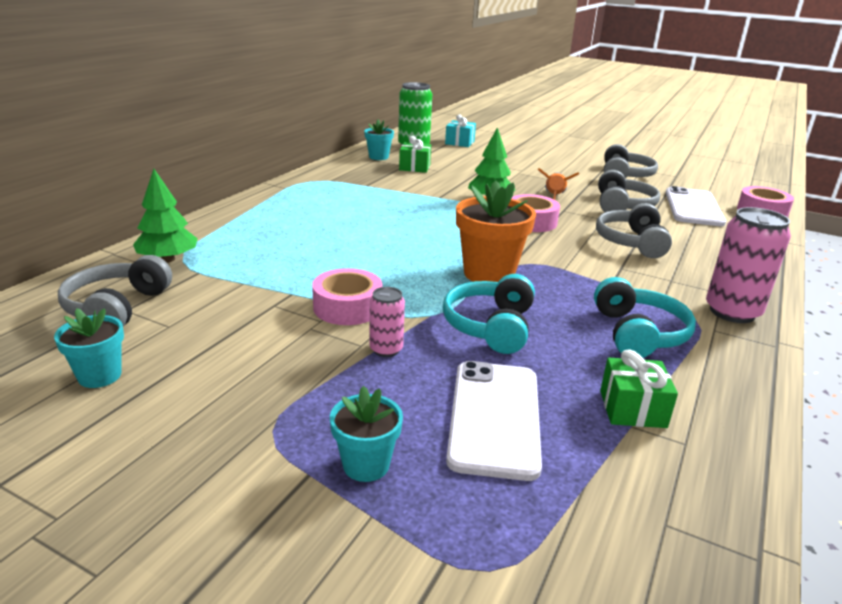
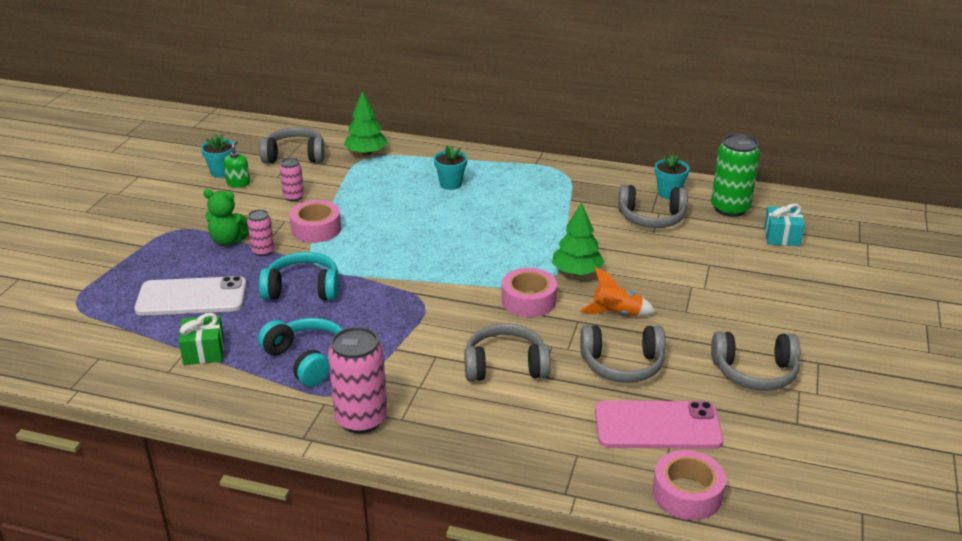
camera: 80 degrees right, 5 degrees up
turquoise flower pot [330,386,403,482] -> turquoise flower pot moved to [434,145,467,190]
green gift [399,136,431,173] -> grey headphones [618,185,688,228]
orange flower pot [456,181,536,282] -> none
turquoise headphones [594,277,696,358] -> turquoise headphones turned 120 degrees counterclockwise [258,318,343,386]
white phone [666,186,726,226] -> pink phone [595,401,724,449]
none -> green teddy bear [203,189,249,245]
none -> green soap dispenser [223,140,250,188]
none -> pink can [280,158,304,201]

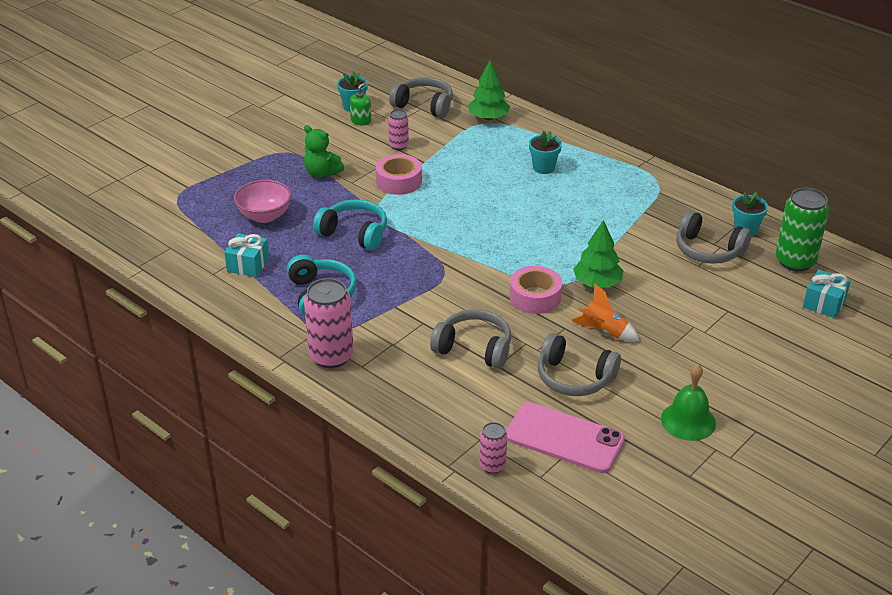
camera: 25 degrees right, 5 degrees up
white phone [134,276,247,316] -> pink bowl [234,180,291,223]
green gift [179,313,224,365] -> turquoise gift [224,233,269,277]
pink can [247,209,274,256] -> pink can moved to [480,422,507,474]
pink tape [653,450,726,520] -> none
grey headphones [711,331,800,391] -> green bell [661,364,716,441]

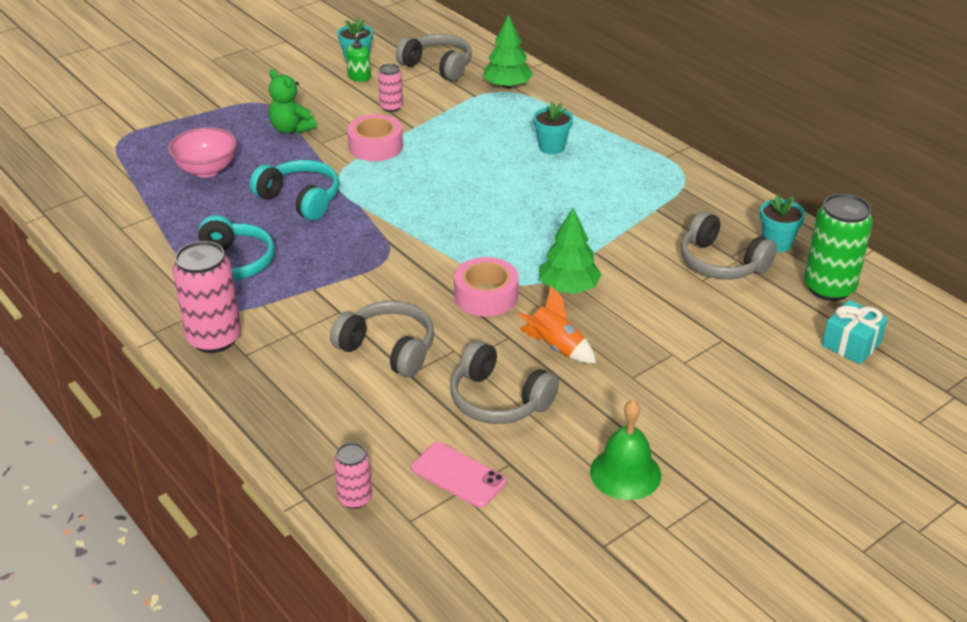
camera: 10 degrees right, 0 degrees up
turquoise gift [224,233,269,277] -> none
pink phone [506,402,625,473] -> pink phone [411,442,507,508], size x0.63

